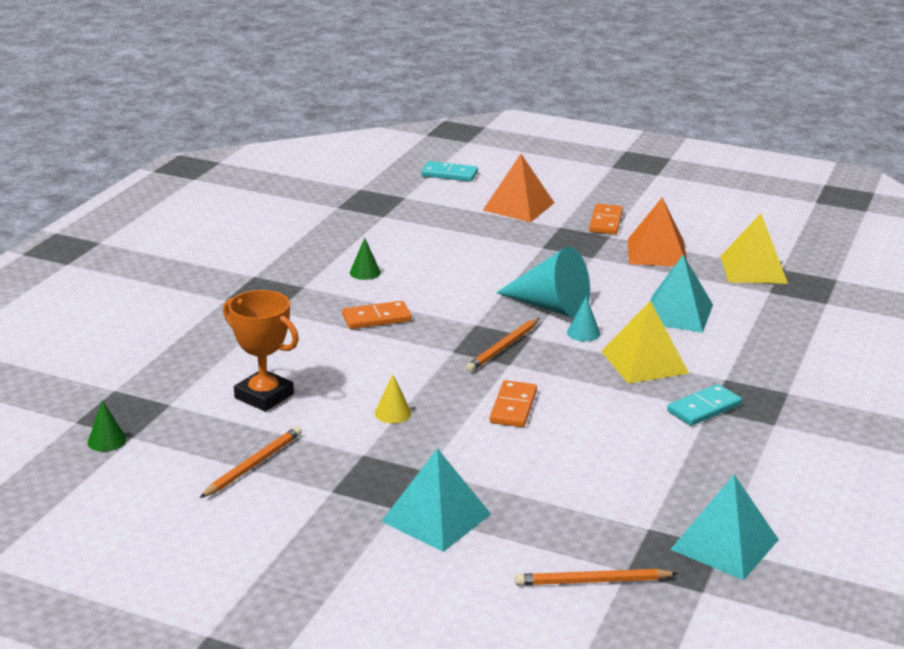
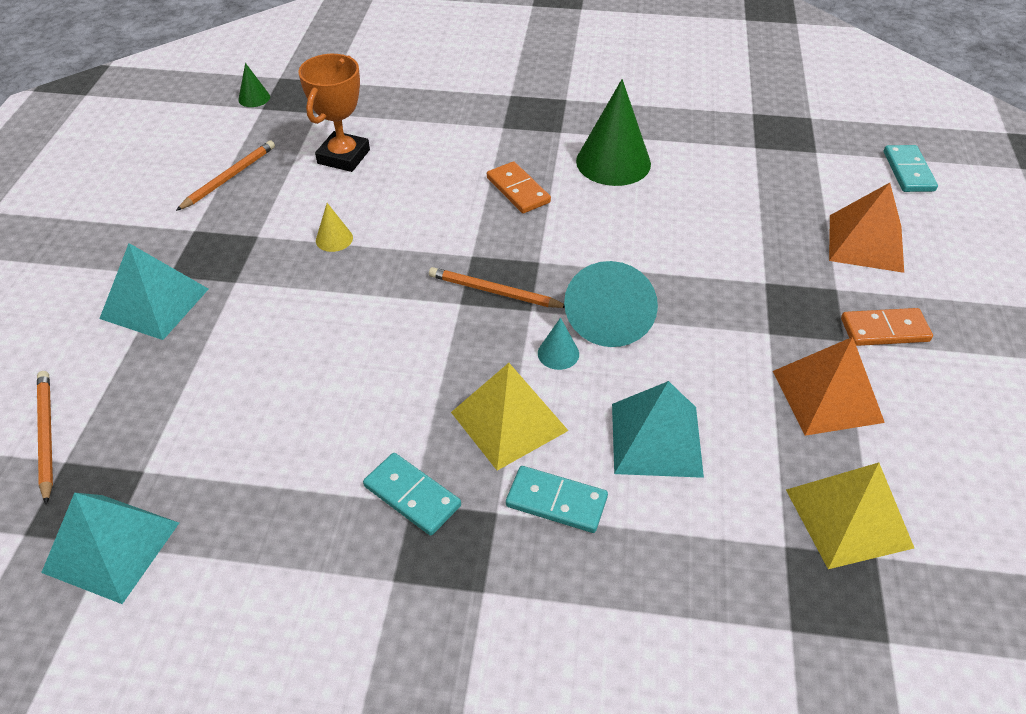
camera: 75 degrees right, 20 degrees up
orange pencil [200,426,302,498] -> orange pencil turned 75 degrees counterclockwise [176,140,275,211]
green cone [350,238,381,280] -> green cone [576,79,651,186], size x2.20
orange domino [490,380,537,427] -> none
none -> turquoise domino [506,466,608,533]

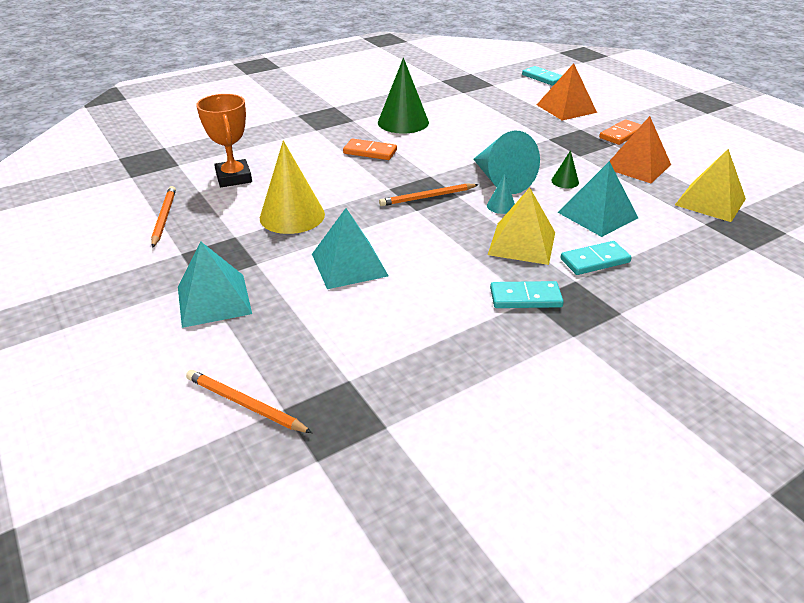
camera: 40 degrees left, 10 degrees down
turquoise pyramid [41,493,179,604] -> turquoise pyramid moved to [312,208,389,289]
green cone [238,63,270,107] -> green cone moved to [551,150,579,188]
yellow cone [316,203,353,252] -> yellow cone [260,141,325,234], size x2.20

